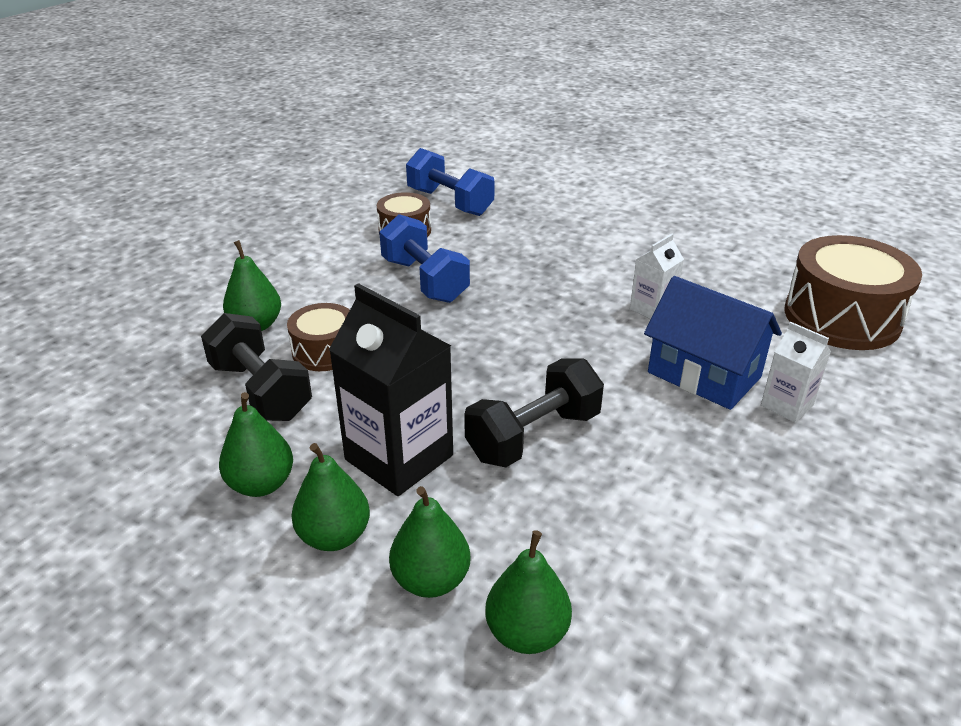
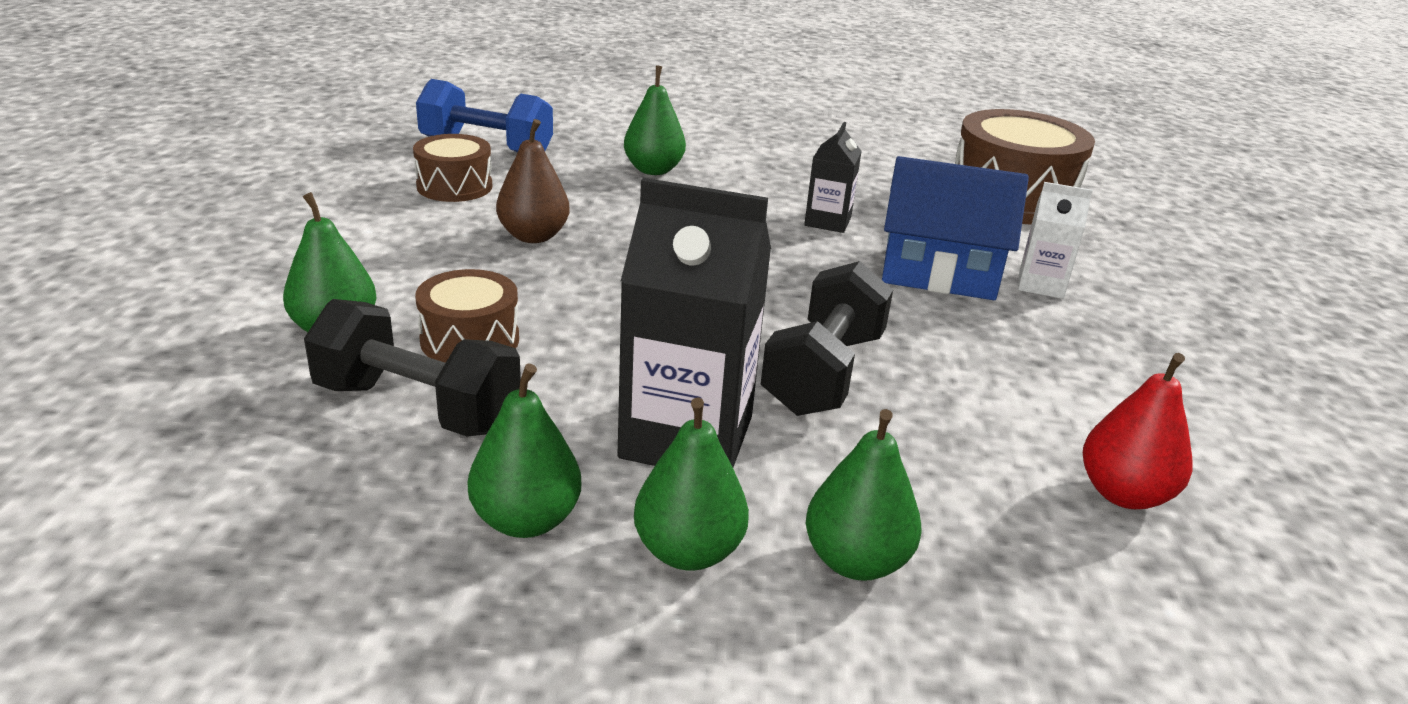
camera: 30 degrees left, 5 degrees down
blue dumbbell [379,214,470,303] -> brown pear [496,119,570,243]
green pear [485,530,572,654] -> green pear moved to [624,66,686,175]
white carton [630,234,684,319] -> black carton [804,122,862,233]
none -> red pear [1083,353,1192,509]

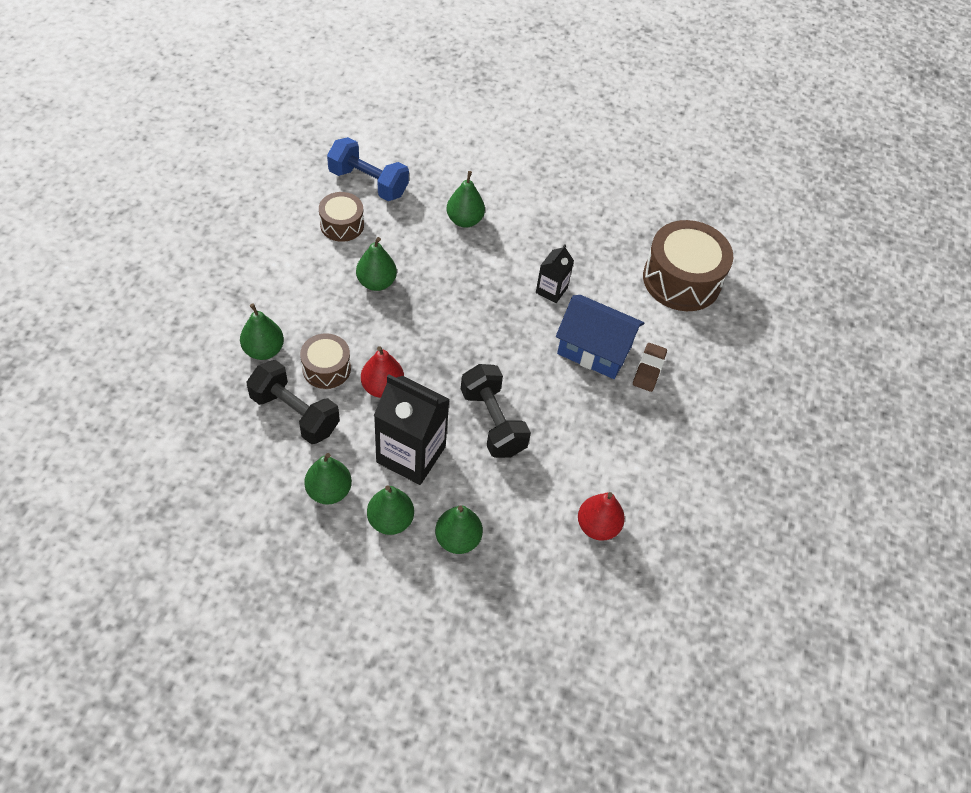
camera: 10 degrees right, 25 degrees up
brown pear [496,119,570,243] -> green pear [356,237,397,291]
black dumbbell [761,261,893,416] -> black dumbbell turned 60 degrees counterclockwise [461,364,531,458]
white carton [1018,182,1093,299] -> brown eraser [633,343,667,392]
none -> red pear [361,346,404,398]

